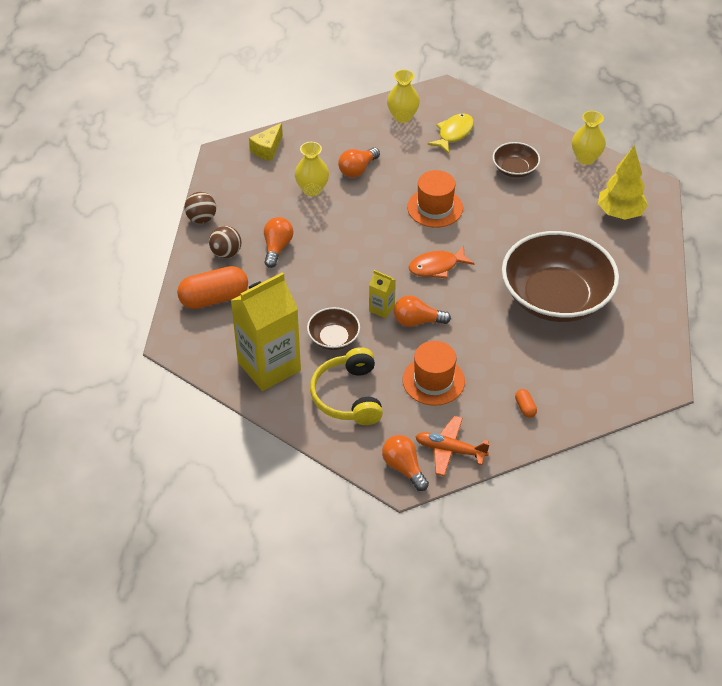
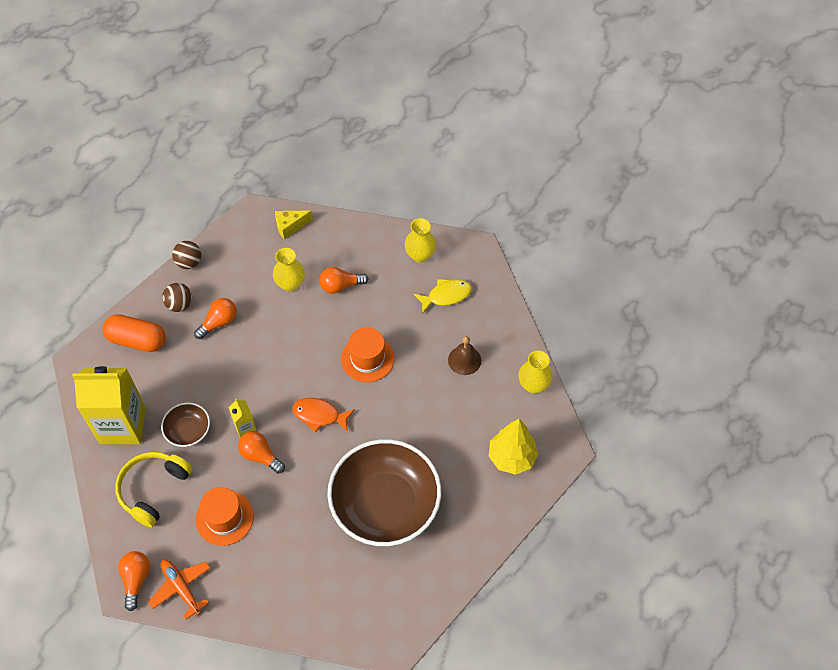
camera: 35 degrees right, 10 degrees up
brown bowl [493,142,540,178] -> brown bell [448,336,481,375]
orange capsule [515,389,537,418] -> none

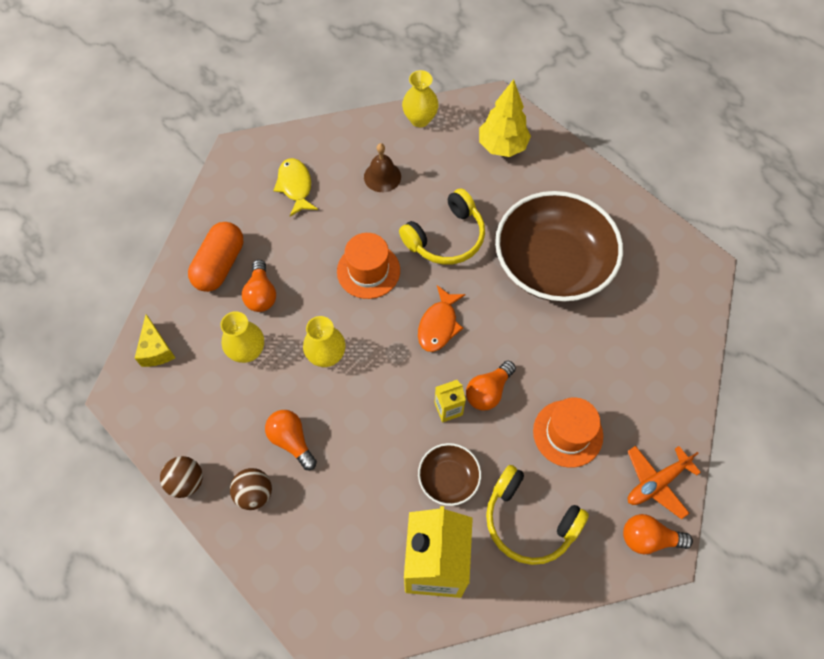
camera: 85 degrees left, 5 degrees up
orange capsule [103,314,166,352] -> orange capsule moved to [188,222,243,292]
yellow vase [405,218,436,263] -> yellow vase moved to [303,316,346,367]
none -> yellow headphones [399,189,485,265]

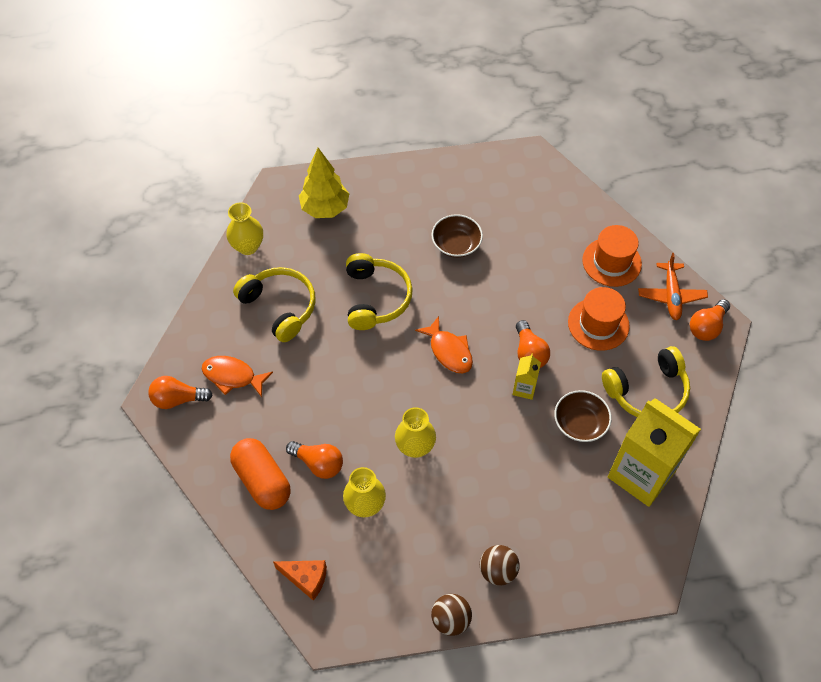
camera: 55 degrees left, 5 degrees down
yellow cheese [135,314,175,367] -> orange cheese [273,560,327,601]
orange light bulb [265,410,317,470] -> orange light bulb moved to [148,376,213,409]
yellow fish [273,158,318,217] -> orange fish [202,356,273,397]
orange hat [337,233,400,299] -> orange hat moved to [582,225,642,287]
brown bell [364,143,401,192] -> yellow headphones [233,267,316,342]
brown bowl [495,191,623,302] -> brown bowl [431,214,483,258], size x0.45

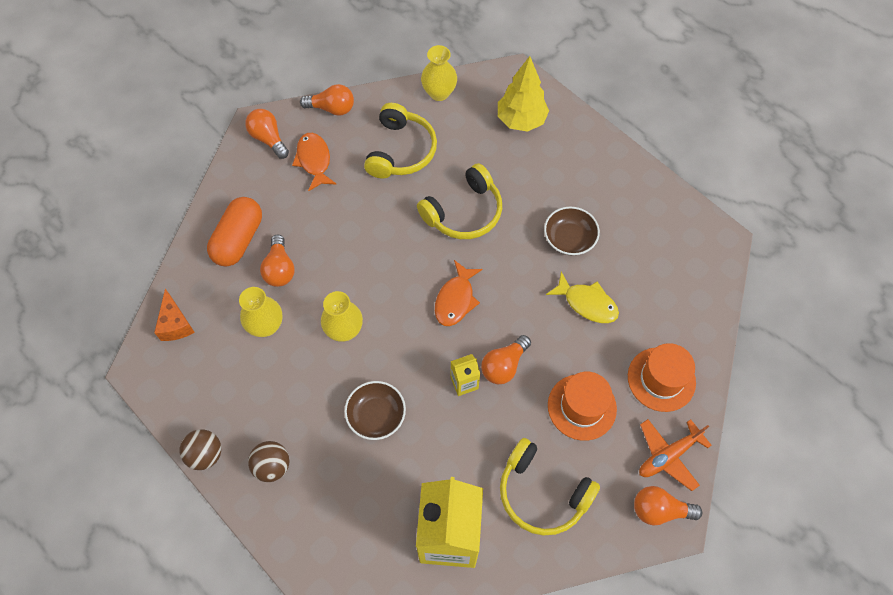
camera: 55 degrees right, 5 degrees up
brown bowl [554,390,612,442] -> brown bowl moved to [344,381,406,440]
none -> orange light bulb [300,84,354,116]
none -> yellow fish [546,272,619,323]

